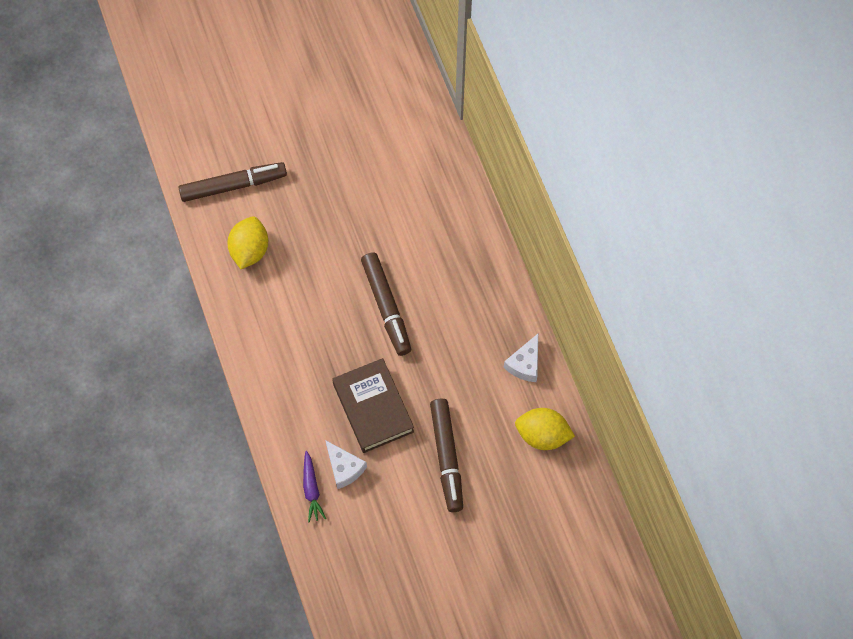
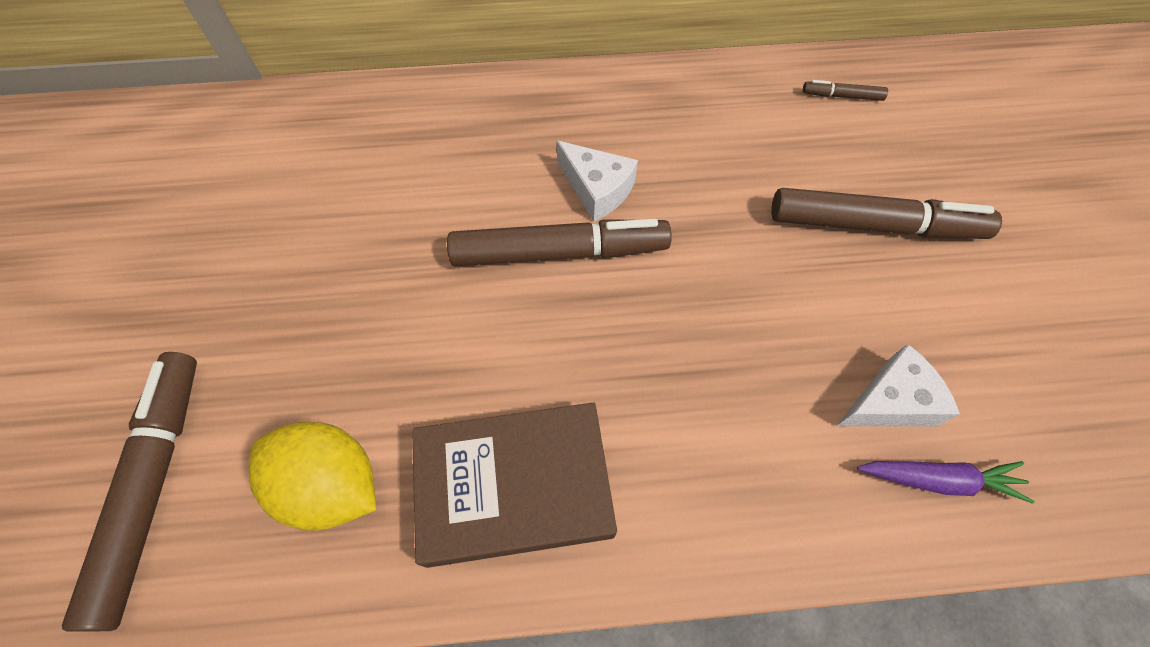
camera: 75 degrees left, 5 degrees down
brown book [332,358,414,453] -> brown book moved to [412,402,617,568]
white cheese [504,334,538,382] -> white cheese moved to [557,141,638,221]
yellow lemon [515,408,575,450] -> brown marker [803,80,888,101]

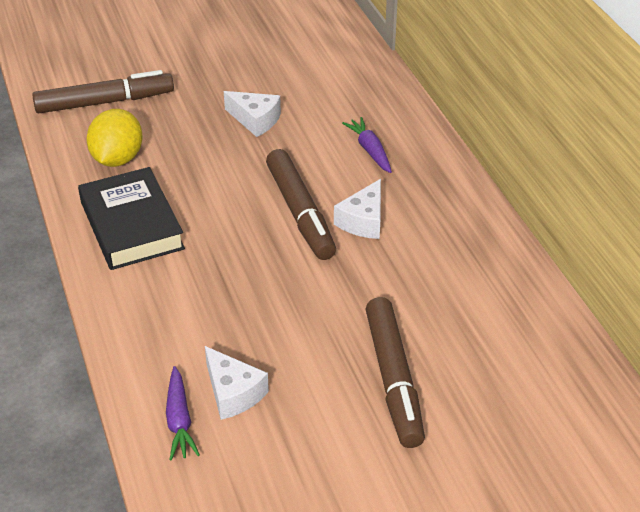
camera: 75 degrees right, 20 degrees down
brown book [412,402,617,568] -> black book [78,167,185,270]
brown marker [803,80,888,101] -> none
none -> white cheese [224,91,281,137]
none -> purple carrot [342,117,392,173]

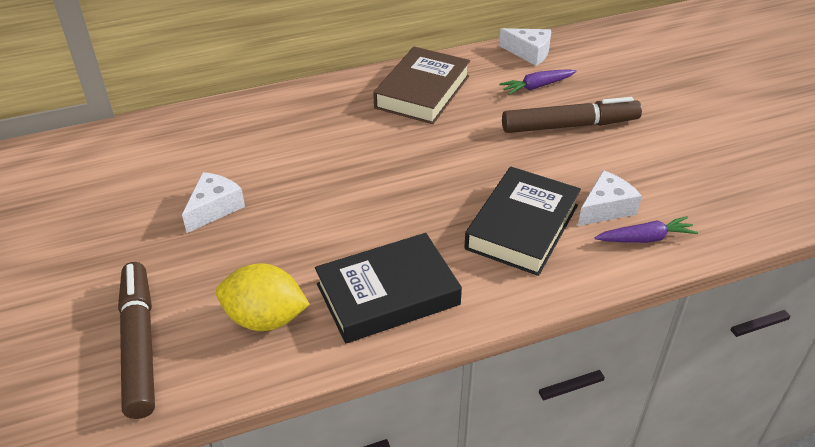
camera: 90 degrees left, 0 degrees up
brown marker [266,149,336,260] -> none
white cheese [334,179,381,239] -> white cheese moved to [499,28,551,66]
purple carrot [342,117,392,173] -> purple carrot moved to [499,69,576,95]
none -> brown book [373,47,470,124]
none -> black book [464,167,581,276]

